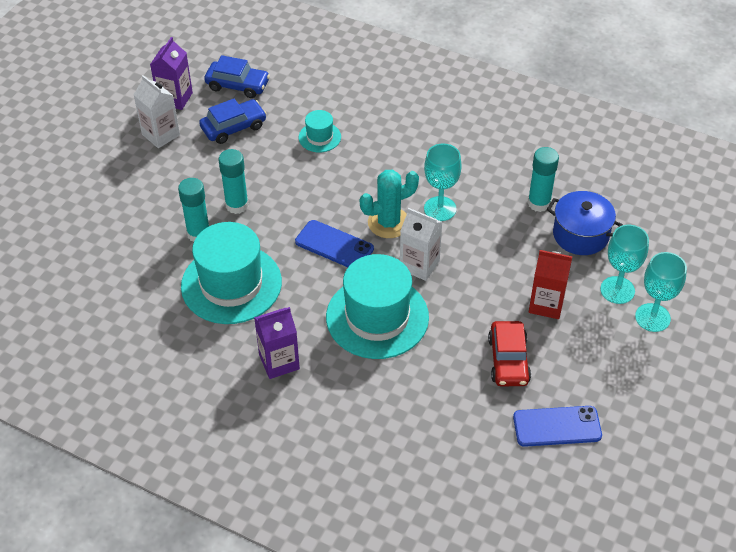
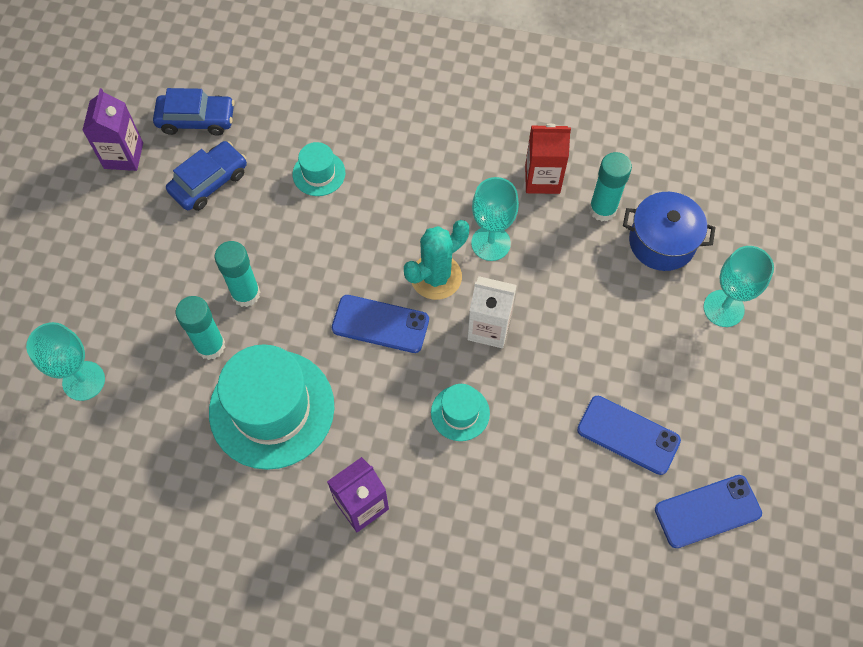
camera: 15 degrees left, 15 degrees up
white carton [134,75,180,148] -> none
turquoise hat [326,254,429,359] -> turquoise hat [431,384,490,441], size x0.47
red car [488,321,531,386] -> blue phone [577,396,681,475]
red carton [529,250,572,319] -> red carton moved to [525,124,571,194]
turquoise goblet [635,252,687,332] -> turquoise goblet moved to [26,322,105,401]

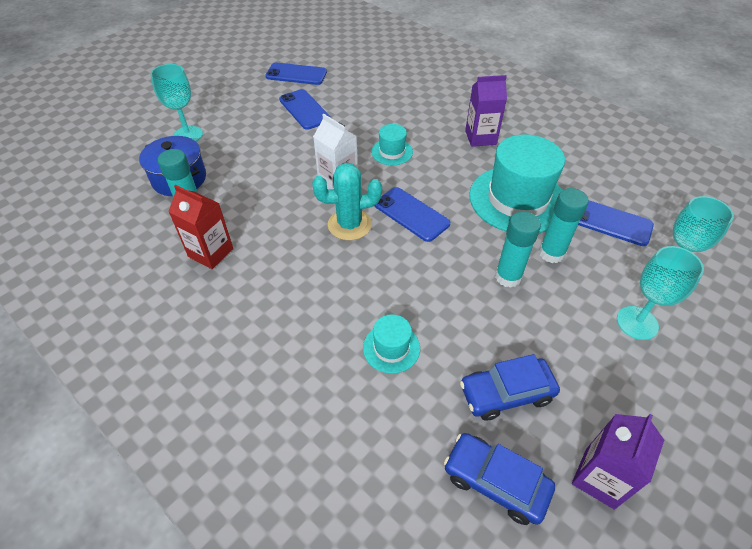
camera: 150 degrees left, 15 degrees down
turquoise goblet [471,177,519,261] -> turquoise goblet moved to [617,246,704,340]
none -> blue phone [578,200,654,246]

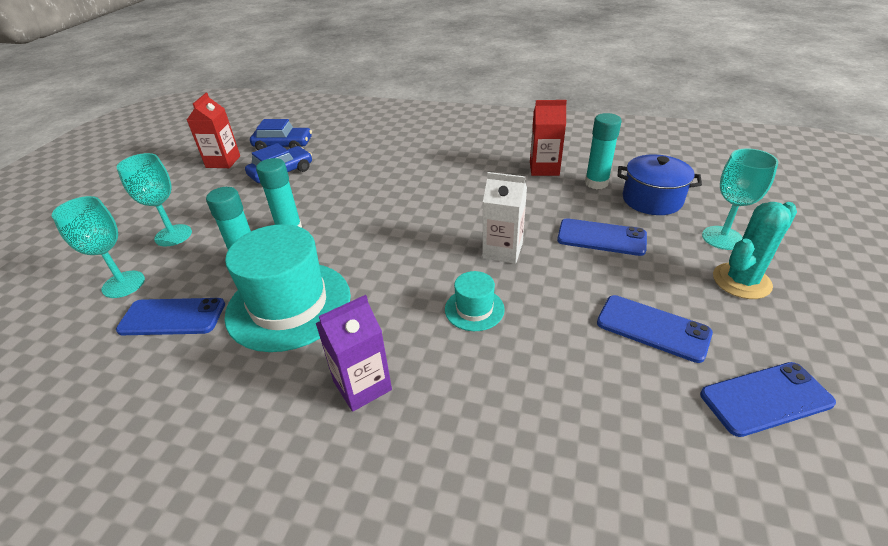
camera: 155 degrees right, 10 degrees down
turquoise cactus [312,163,382,240] -> turquoise cactus moved to [713,202,797,299]
turquoise hat [363,314,420,374] -> none
blue phone [375,187,450,242] -> blue phone moved to [557,218,647,256]
purple carton [572,414,664,509] -> red carton [187,93,240,168]

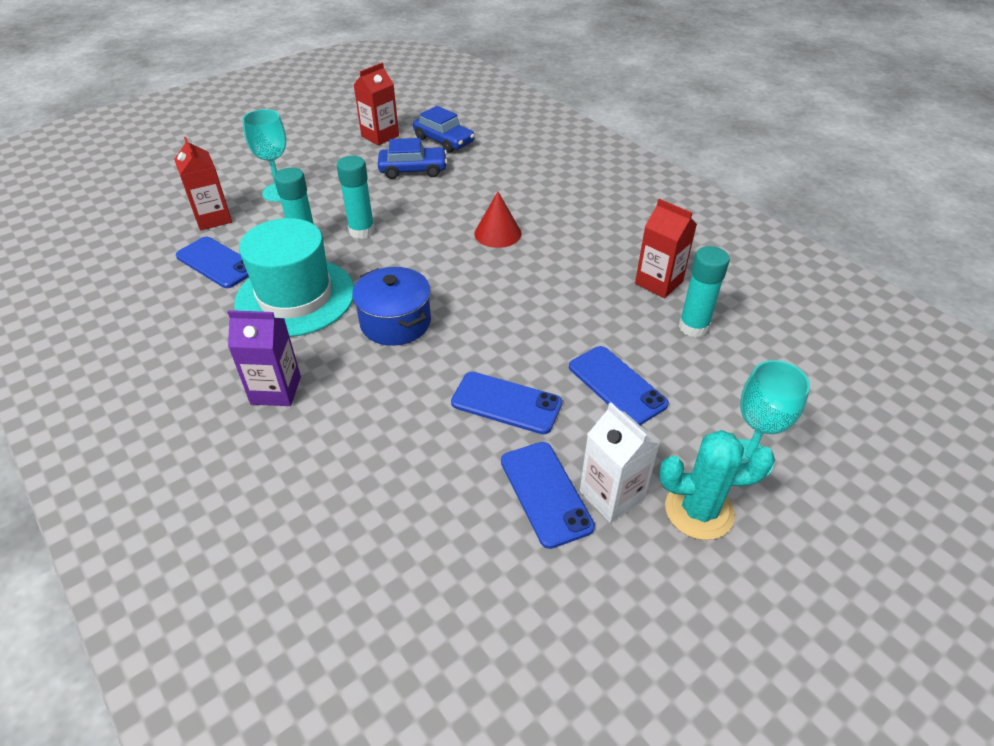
camera: 35 degrees right, 5 degrees up
turquoise goblet [52,196,145,298] -> red carton [174,137,232,231]
turquoise hat [445,271,505,331] -> none
white carton [482,172,527,264] -> white carton moved to [580,402,660,523]
blue pot [617,154,702,215] -> blue pot moved to [352,267,431,346]
blue phone [700,362,836,437] -> blue phone moved to [451,372,562,434]
none -> red cone [474,192,521,248]

